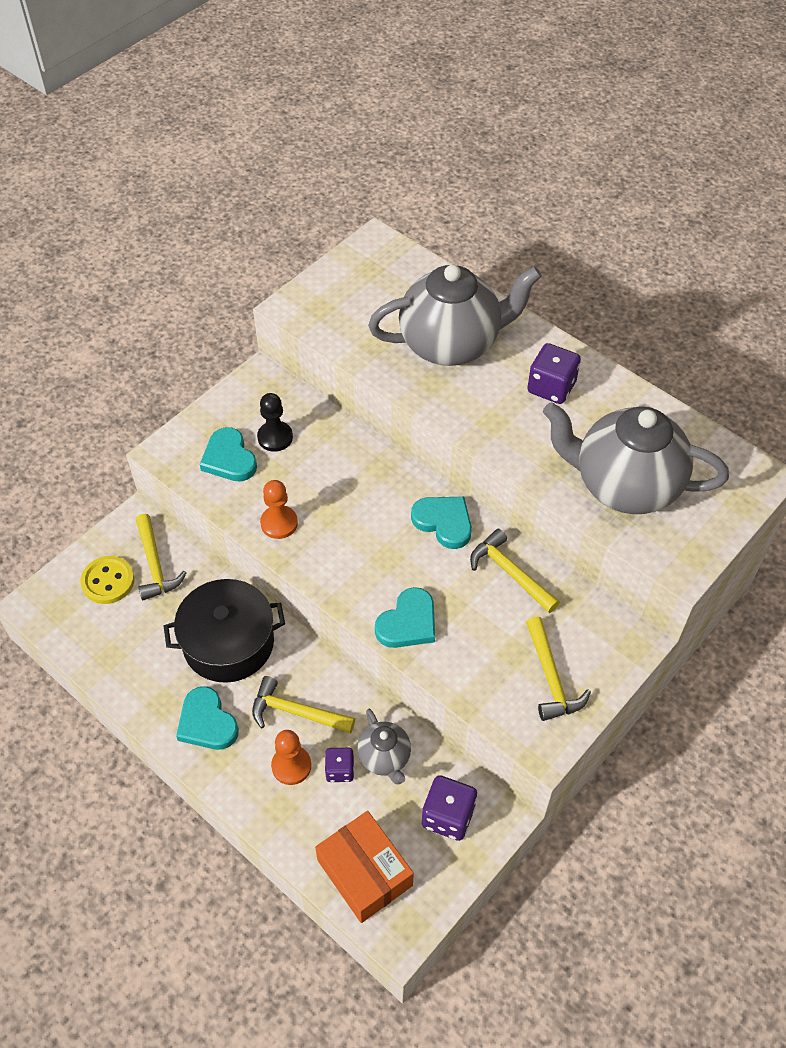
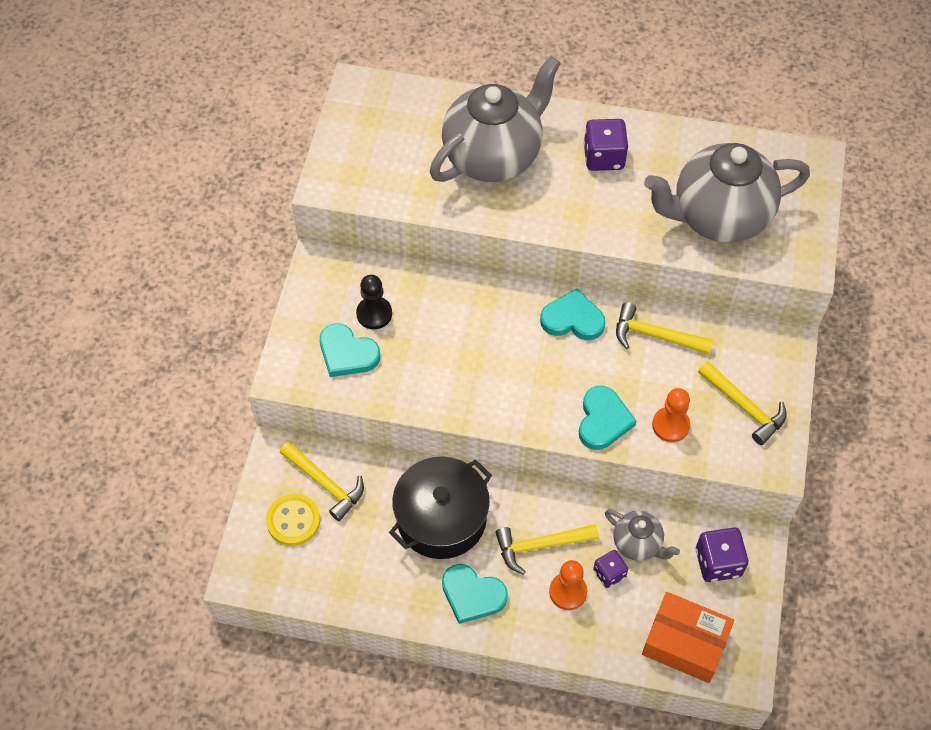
camera: 30 degrees left, 5 degrees up
orange pawn [260,480,298,539] -> orange pawn moved to [652,388,690,442]

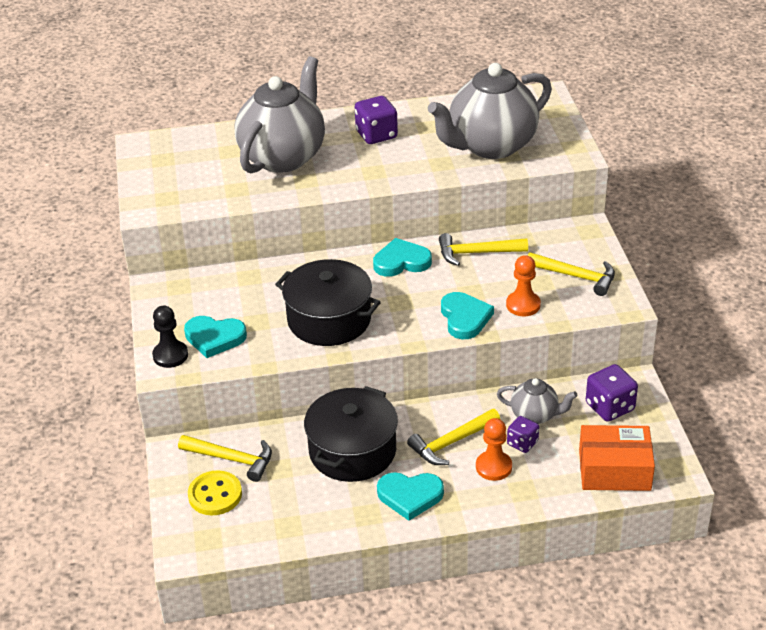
camera: 20 degrees left, 20 degrees down
black pawn [356,275,392,329] -> black pawn moved to [152,306,188,368]
none -> black pot [275,259,381,346]

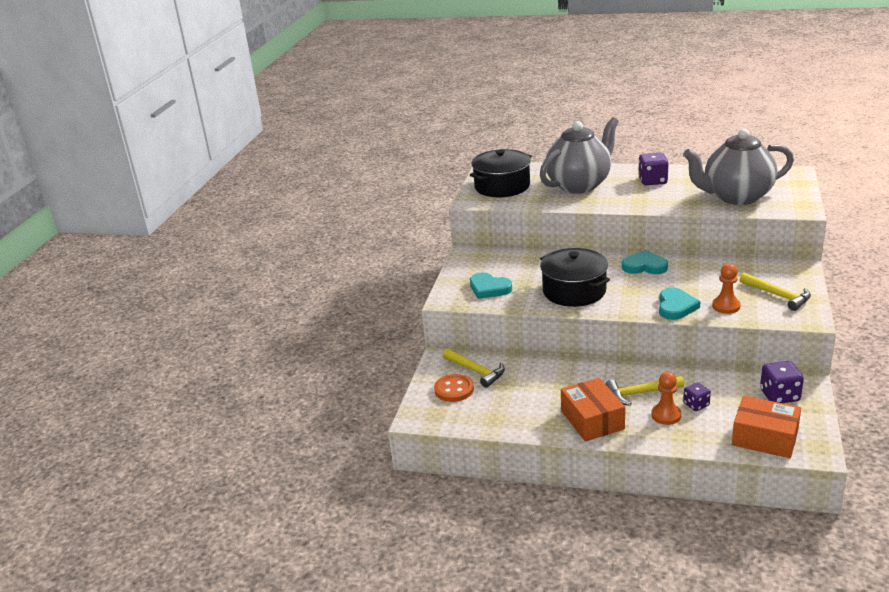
camera: 25 degrees right, 10 degrees down
black pawn [152,306,188,368] -> none
yellow button [188,470,242,515] -> orange button [434,374,474,402]
black pot [304,386,398,482] -> black pot moved to [470,149,532,197]
turquoise heart [377,472,444,521] -> orange box [561,378,625,441]
yellow hammer [439,233,528,266] -> none
grey teapot [497,378,578,424] -> none

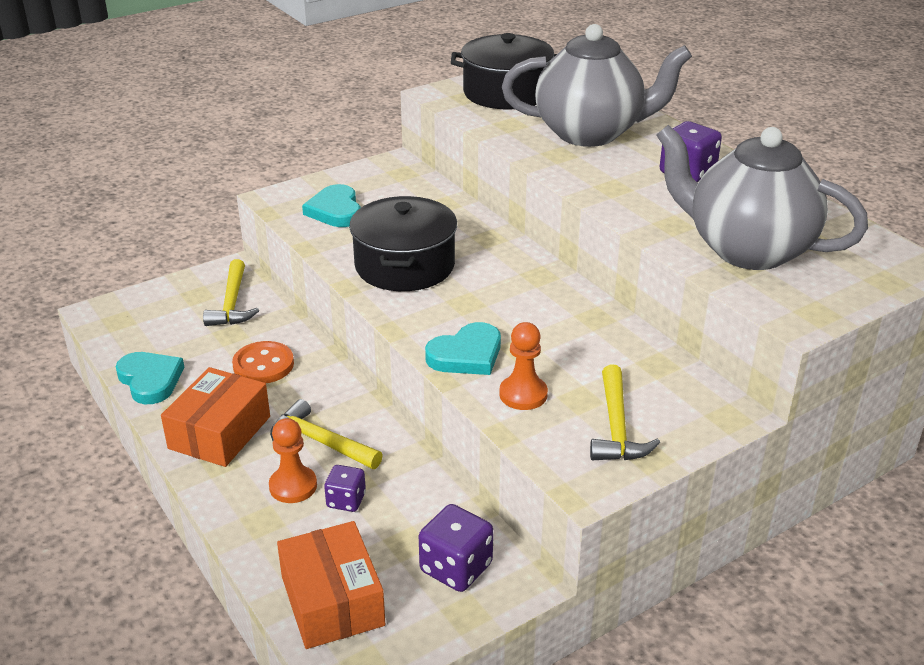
camera: 40 degrees right, 5 degrees up
orange button [434,374,474,402] -> orange button moved to [232,341,294,383]
turquoise heart [622,250,668,274] -> turquoise heart moved to [115,352,185,404]

